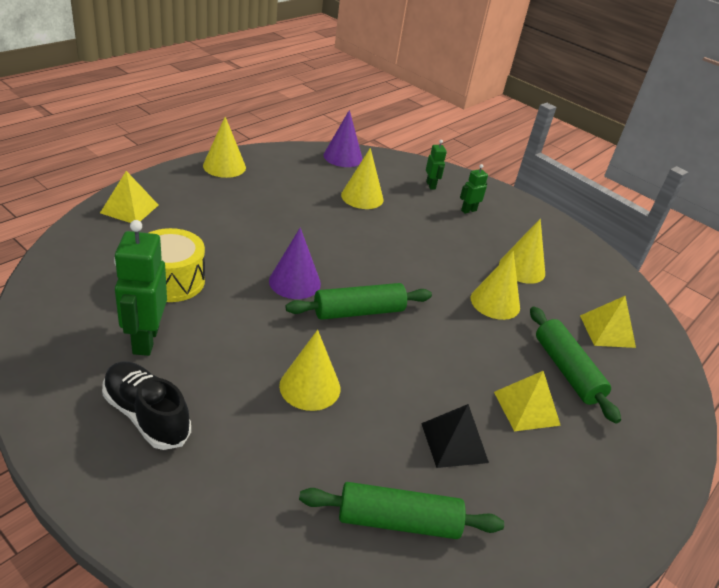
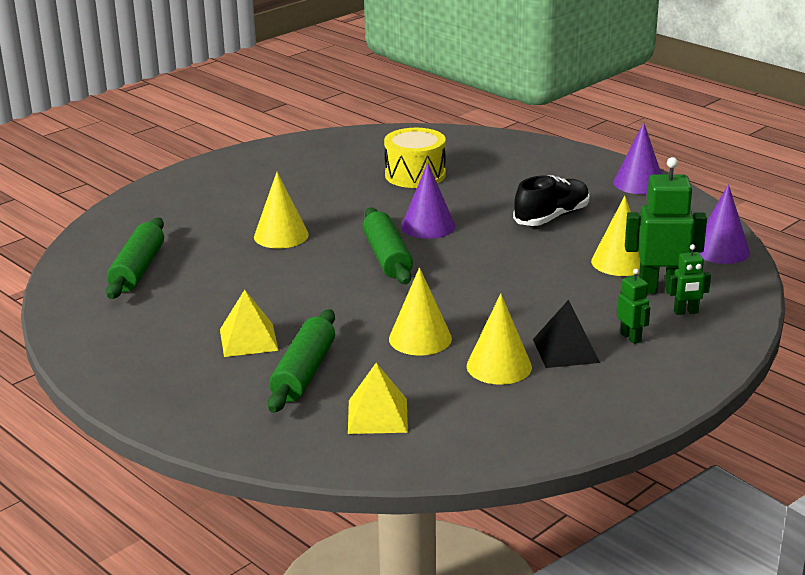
camera: 100 degrees right, 10 degrees down
yellow pyramid [100,171,158,223] -> none
black shoe [102,362,191,450] -> black shoe moved to [513,175,589,226]
green robot [114,220,167,356] -> green robot moved to [625,157,707,294]
yellow cone [203,117,246,178] -> purple cone [613,122,662,194]
black pyramid [421,404,489,468] -> black pyramid moved to [533,300,600,368]
green rolling pin [530,306,621,423] -> green rolling pin turned 60 degrees counterclockwise [268,309,335,413]

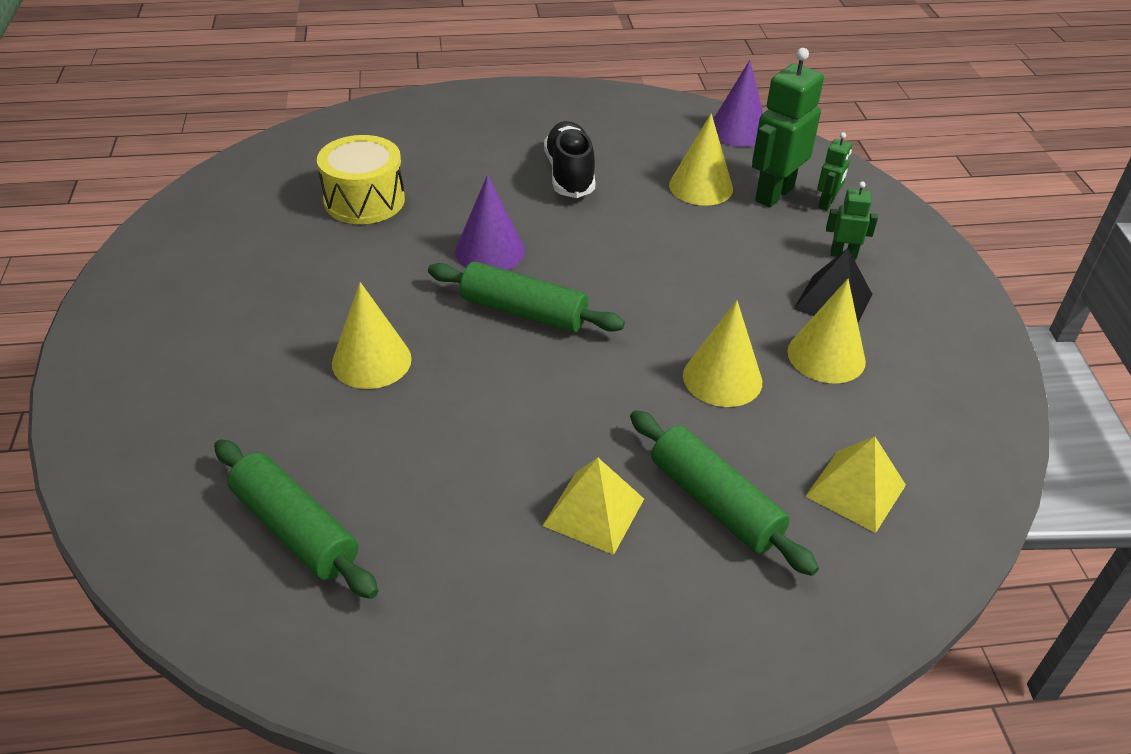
camera: 55 degrees left, 15 degrees up
purple cone [613,122,662,194] -> none

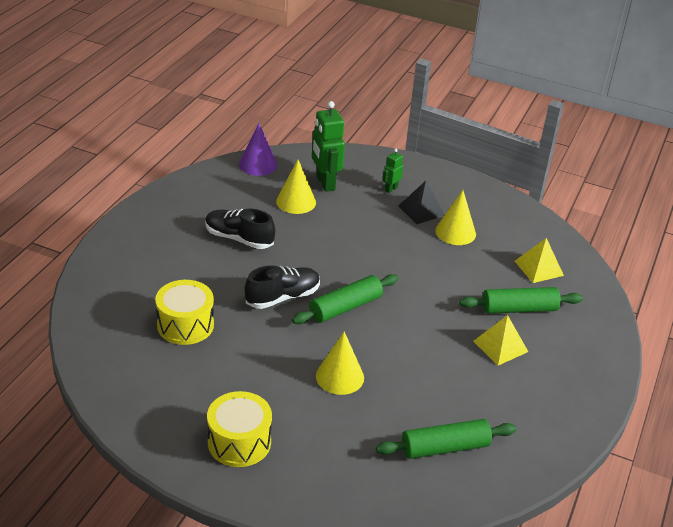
camera: 60 degrees left, 5 degrees down
purple cone [455,175,525,270] -> black shoe [244,265,320,309]
yellow cone [683,300,762,407] -> none
green robot [817,132,852,211] -> none
none -> yellow drum [207,391,272,467]

